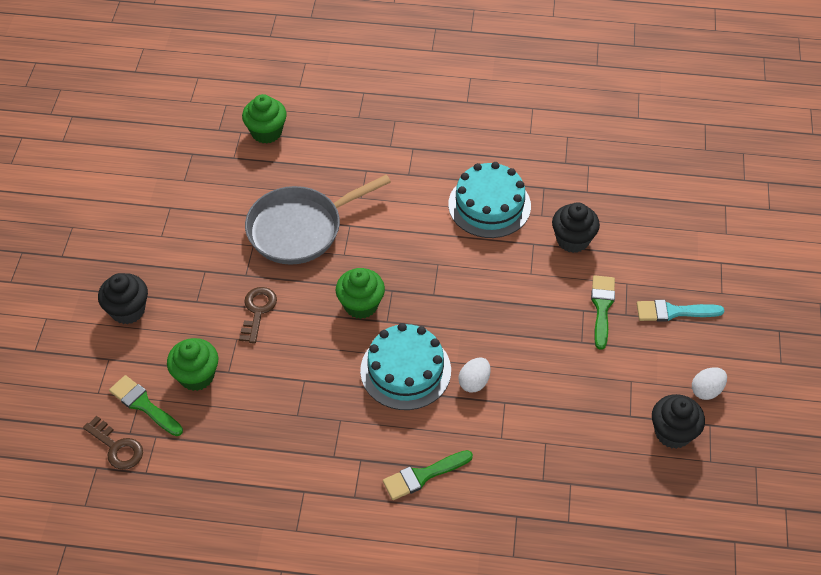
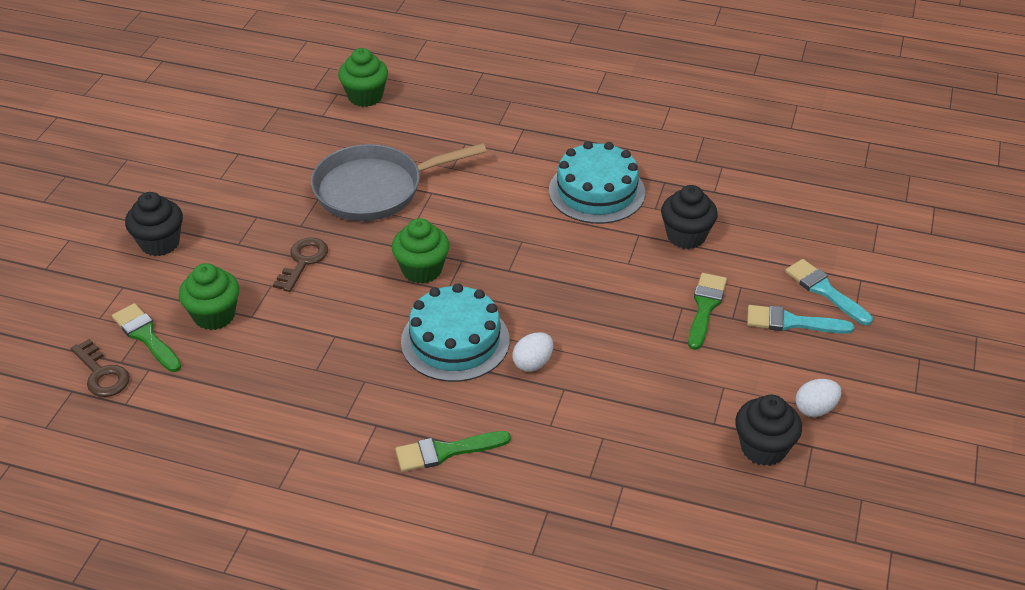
camera: 10 degrees right, 10 degrees down
none -> turquoise brush [785,259,873,325]

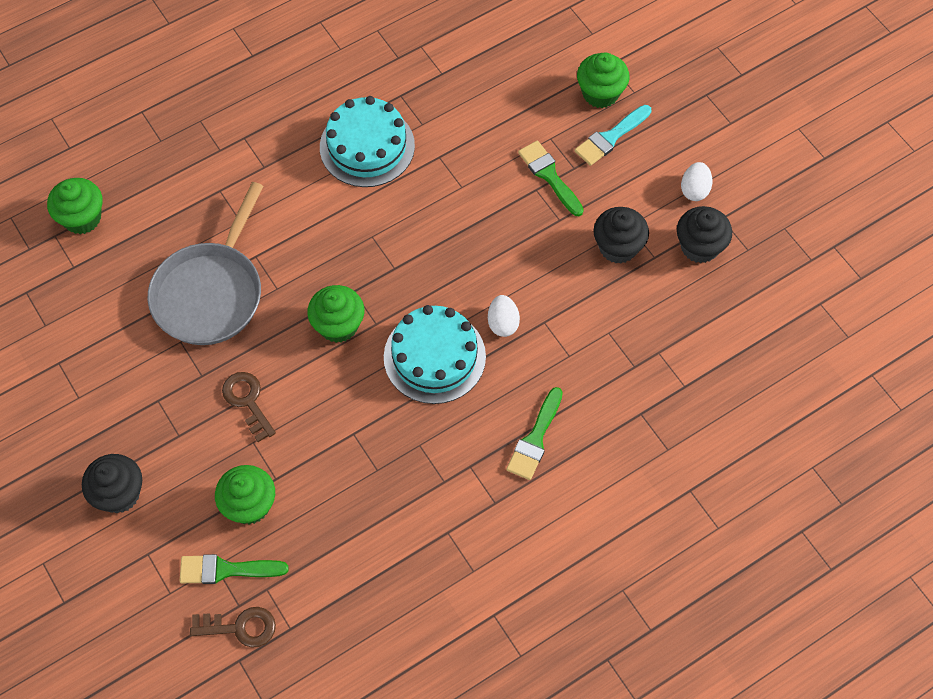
camera: 50 degrees left, 20 degrees up
black cupcake [661,185,718,249] -> black cupcake moved to [593,207,649,264]
turquoise brush [785,259,873,325] -> green cupcake [577,53,630,108]

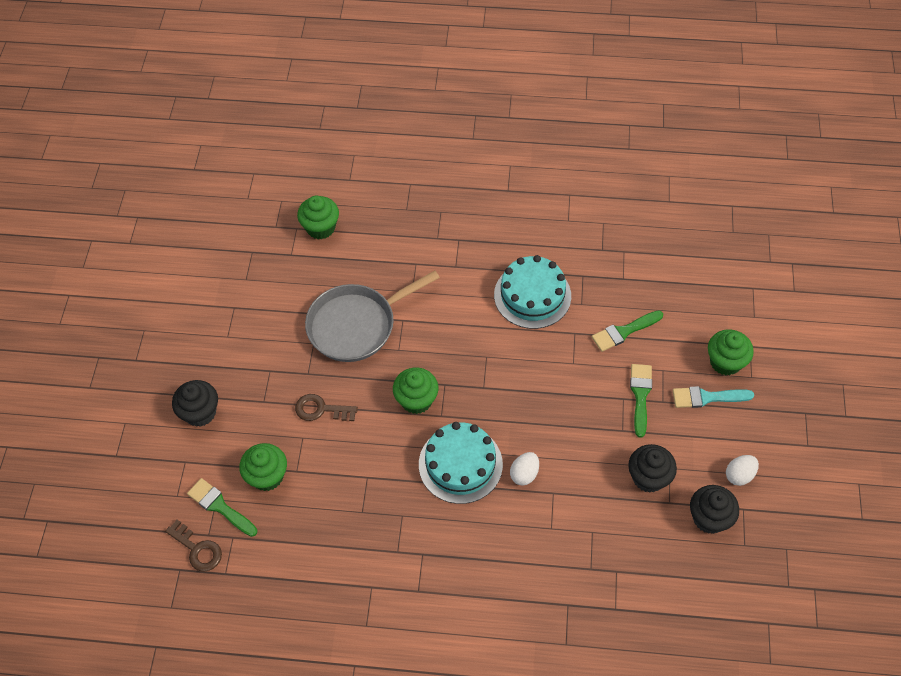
camera: 40 degrees right, 5 degrees down
brown key [222,372,276,442] -> brown key turned 90 degrees counterclockwise [295,394,358,421]
green brush [506,387,563,480] -> green brush moved to [592,310,663,352]

